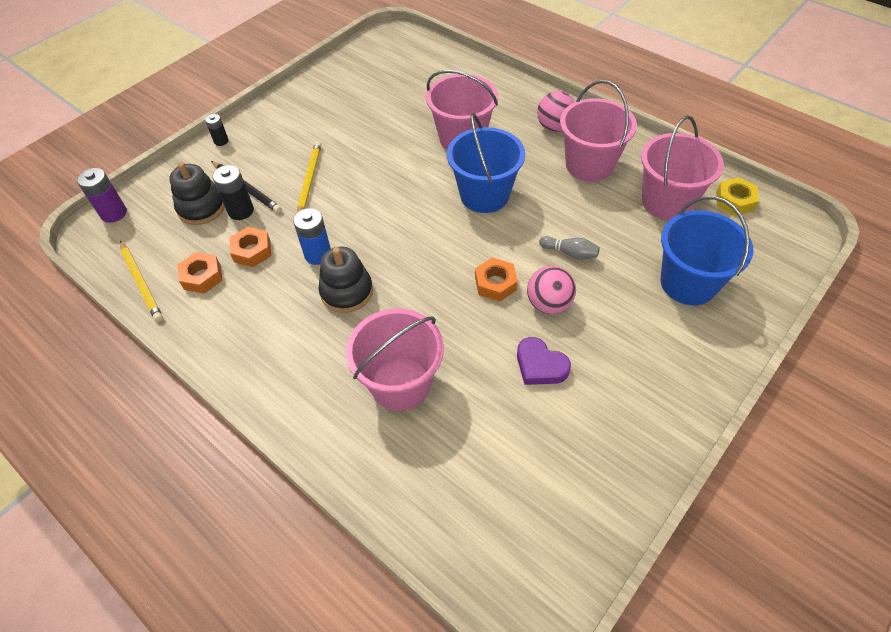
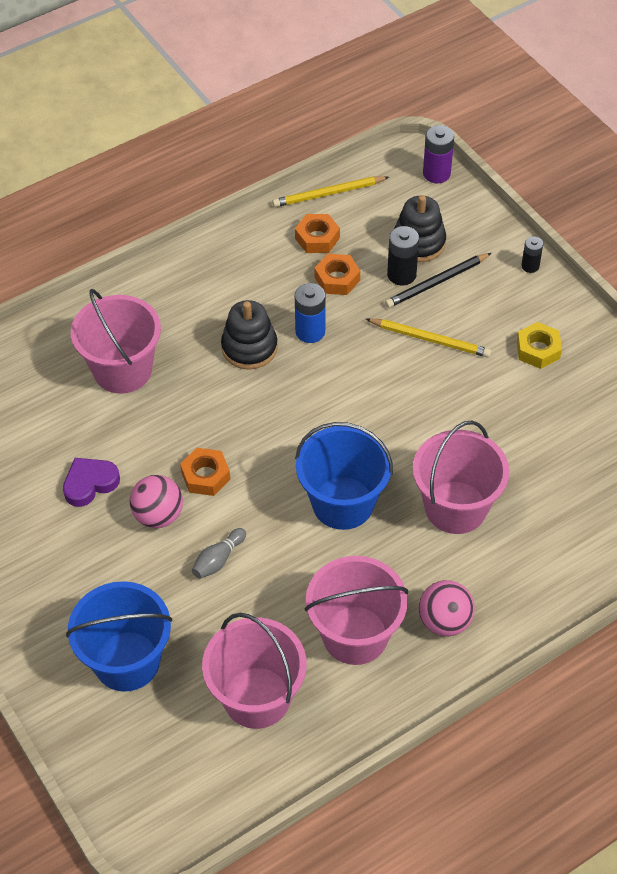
camera: 105 degrees right, 0 degrees up
yellow nut [716,177,759,216] -> yellow nut moved to [517,322,562,369]

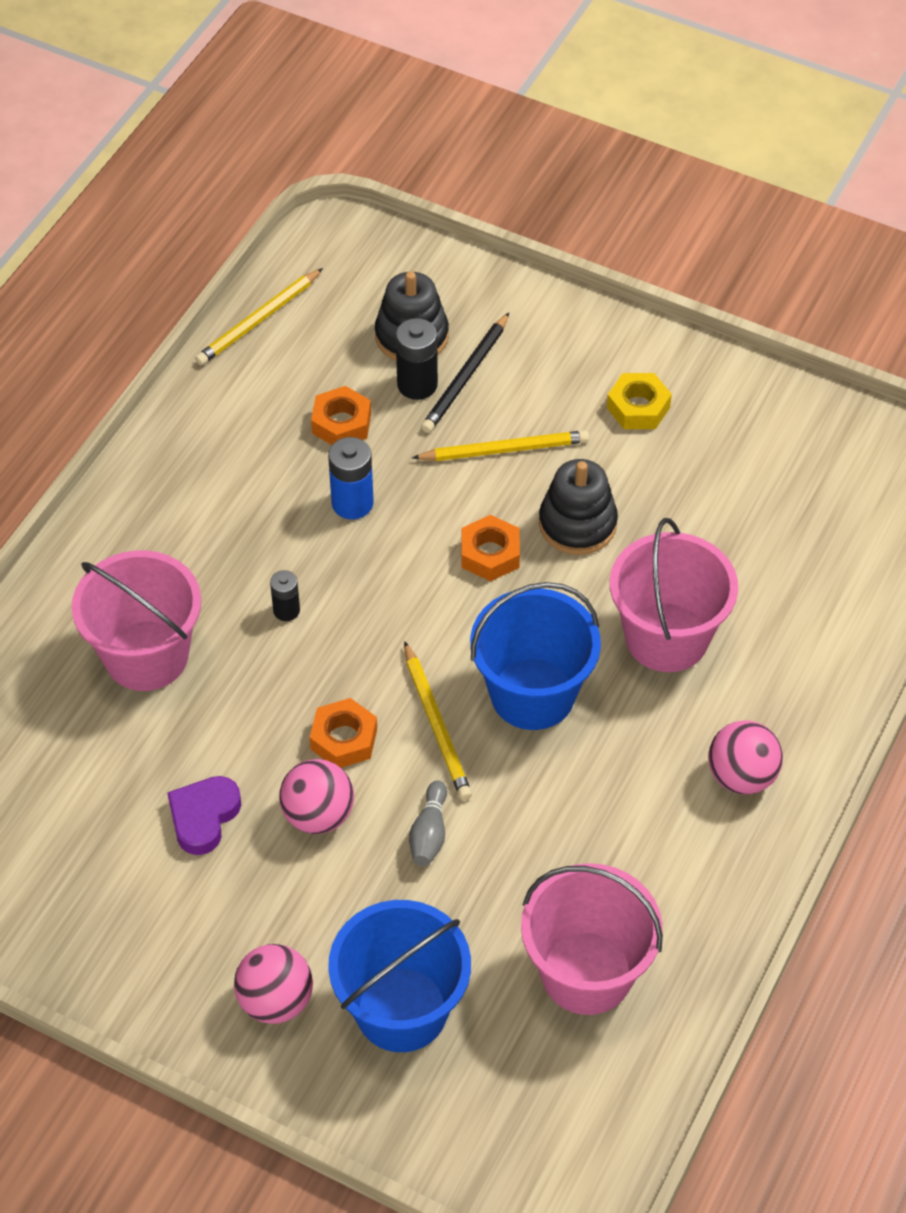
camera: 30 degrees left, 0 degrees up
black stacking toy [221,300,278,369] -> black stacking toy moved to [539,459,618,555]
orange nut [295,214,340,253] -> orange nut moved to [462,515,520,581]
pink bucket [305,556,408,665] -> none
purple battery [423,125,454,183] -> none
black battery [521,237,543,273] -> black battery moved to [270,570,300,621]
none -> pink ball [234,944,313,1024]
none -> yellow pencil [404,641,472,800]

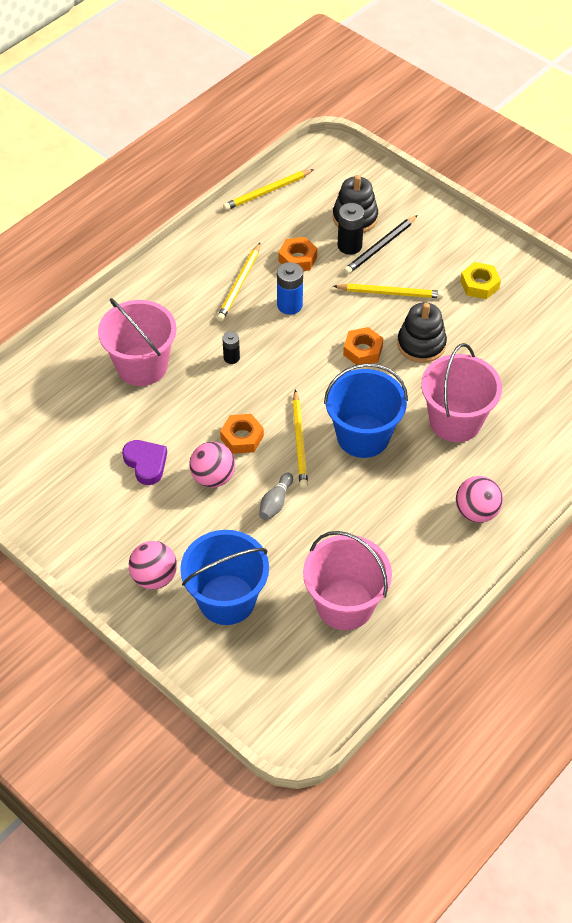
camera: 15 degrees right, 0 degrees up
purple heart [167,776,241,855] -> purple heart turned 105 degrees clockwise [122,440,167,485]
none -> yellow pencil [217,243,260,321]

